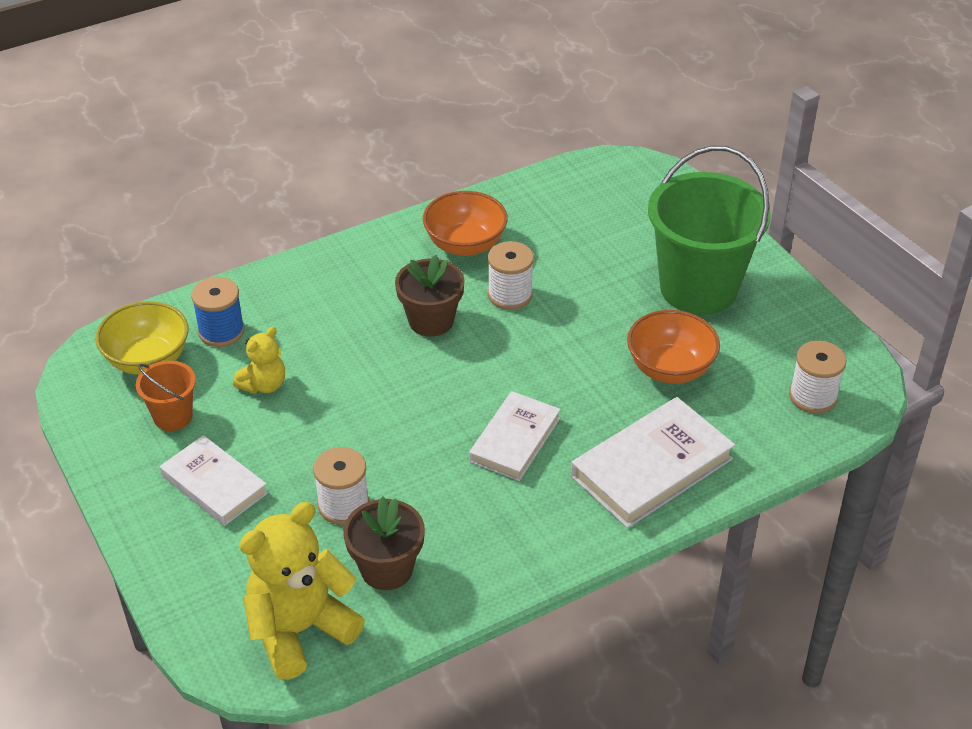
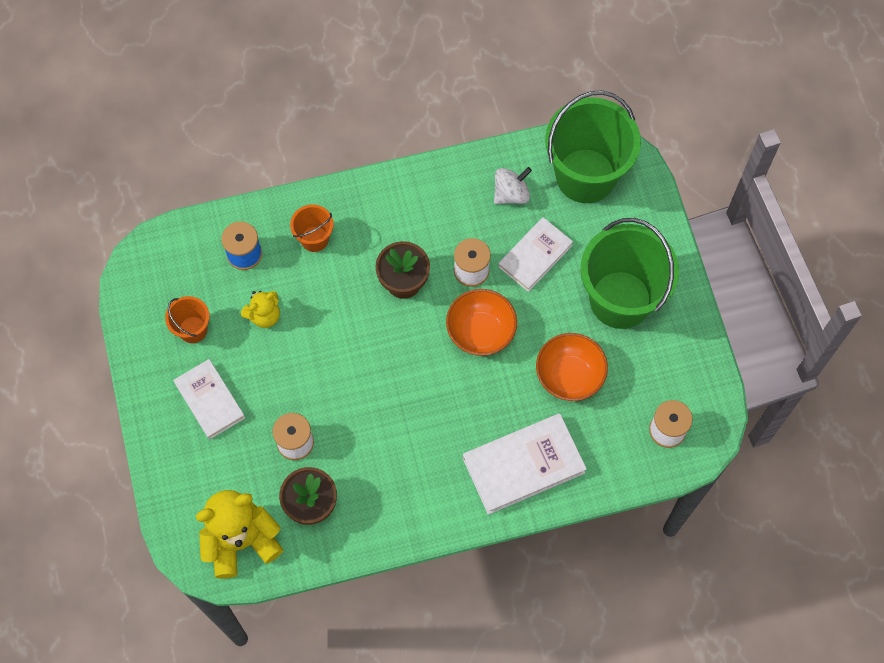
camera: 15 degrees right, 25 degrees up
yellow bowl [95,301,188,374] -> none
orange bowl [423,191,508,256] -> orange bowl moved to [446,289,517,356]
white book [469,391,561,481] -> white book moved to [498,217,573,292]
none -> orange bucket [290,204,334,252]
none -> white spinning top [494,167,532,204]
none -> green bucket [545,90,641,203]

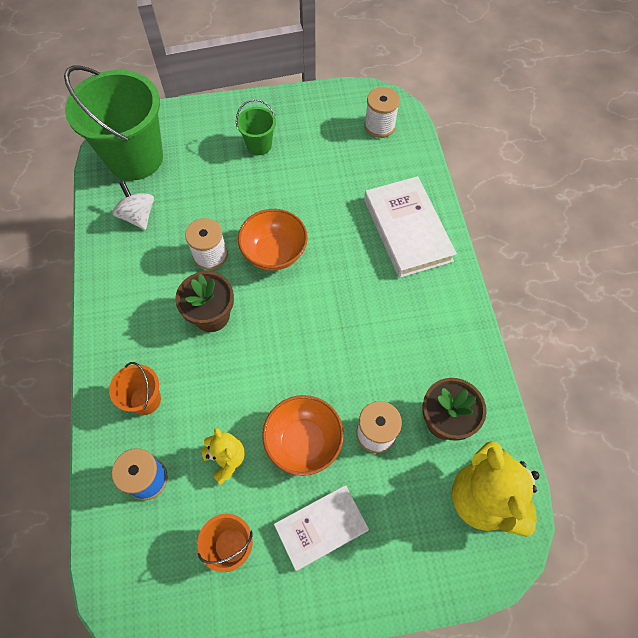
camera: 85 degrees left, 5 degrees down
white book [498,217,573,292] -> none
orange bowl [536,333,608,401] -> orange bowl moved to [262,395,344,476]
green bucket [580,218,679,329] -> green bucket [236,99,276,155], size x0.46

